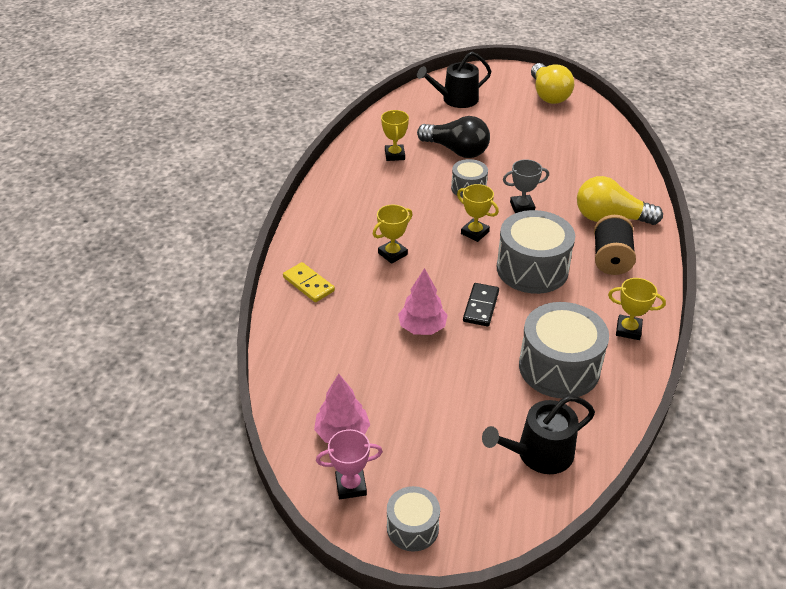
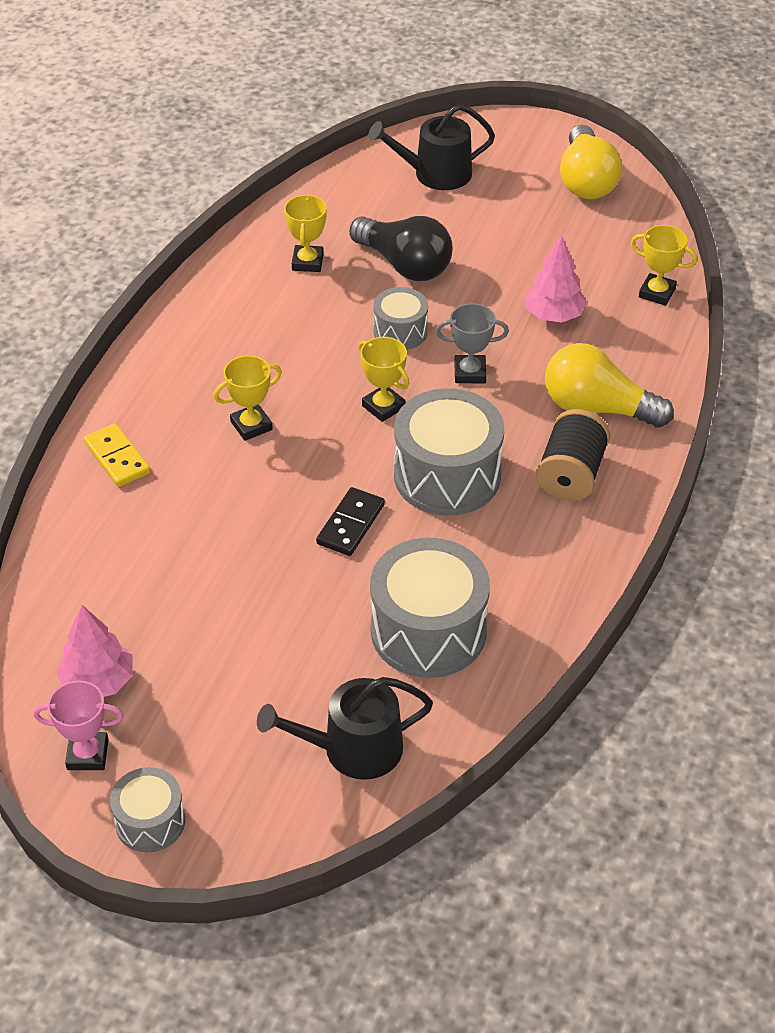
camera: 10 degrees right, 5 degrees up
pink tree [398,268,448,335] -> pink tree moved to [525,235,587,323]
yellow trophy [608,278,666,340] -> yellow trophy moved to [631,225,697,306]

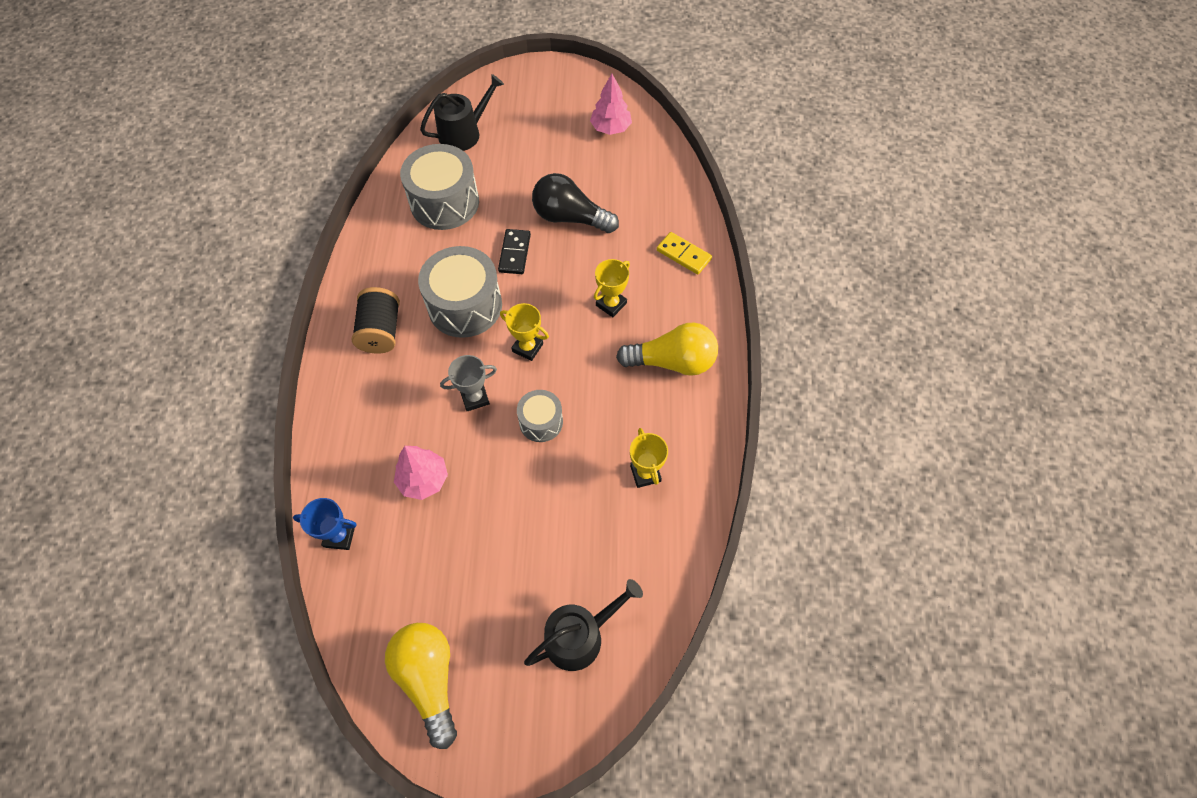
camera: 160 degrees right, 15 degrees up
pink trophy [34,681,124,770] -> none
grey drum [110,767,185,853] -> none
black light bulb [349,216,453,281] -> black light bulb moved to [532,173,619,233]
yellow light bulb [545,343,674,428] -> yellow light bulb moved to [616,322,718,376]
yellow trophy [631,225,697,306] -> blue trophy [293,498,357,550]

